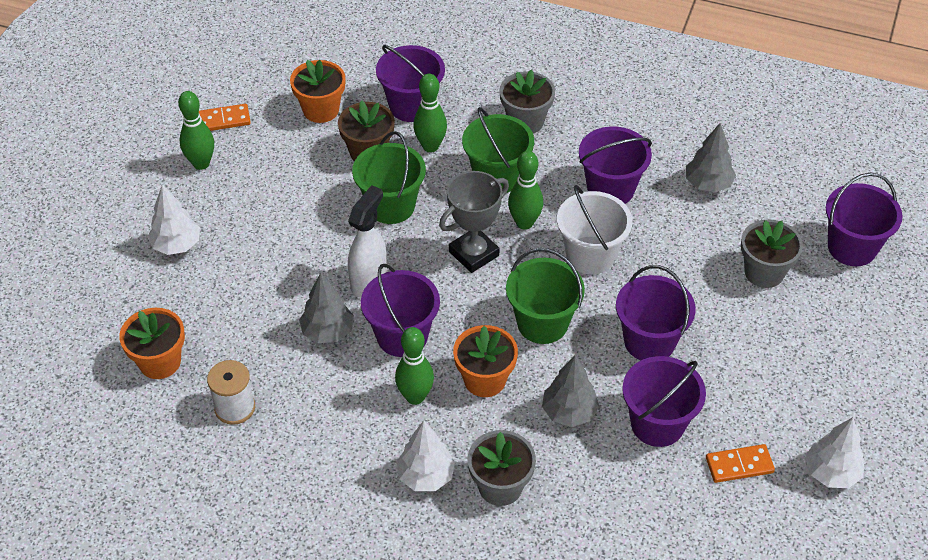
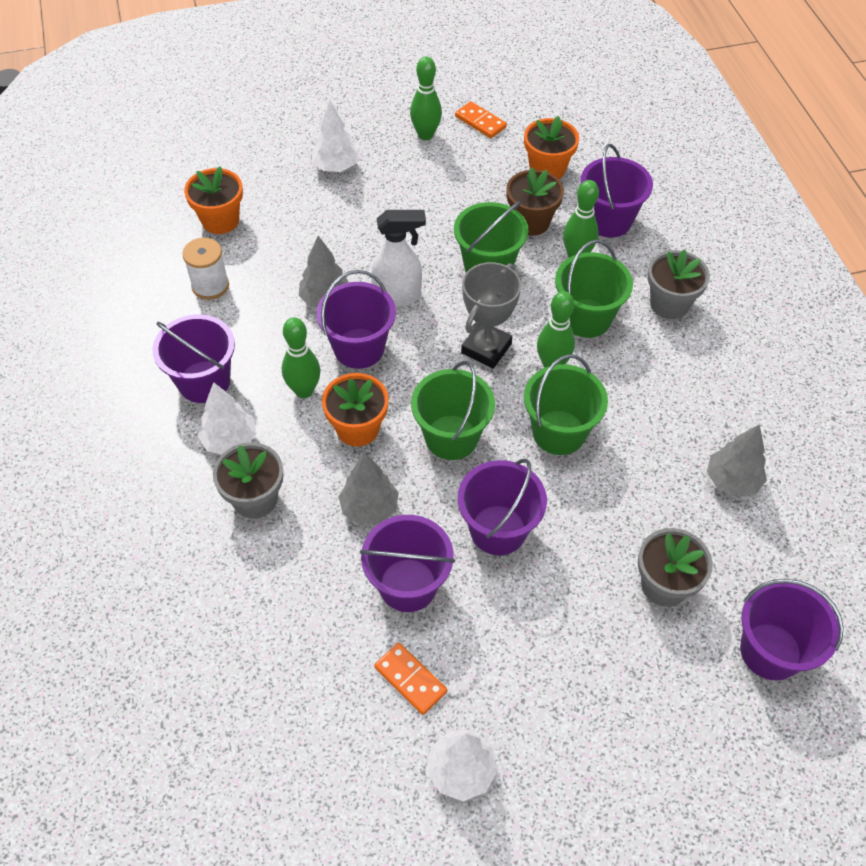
camera: 55 degrees right, 5 degrees up
grey trophy [439,171,509,273] -> grey trophy turned 75 degrees counterclockwise [461,262,521,368]
white bucket [557,185,633,275] -> green bucket [524,354,608,455]
purple bucket [579,126,652,204] -> purple bucket moved to [152,314,235,403]

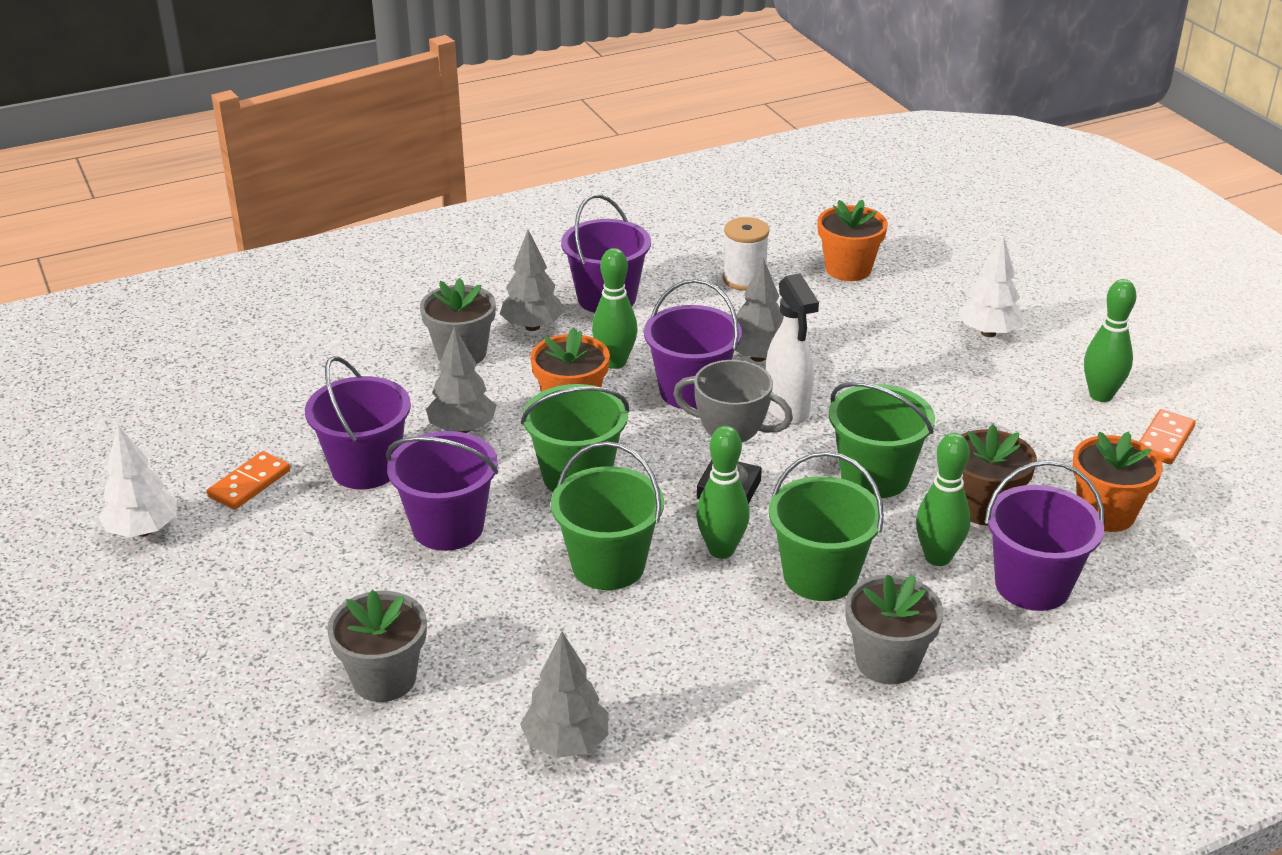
camera: 80 degrees right, 20 degrees down
white tree [198,382,256,455] -> grey tree [500,230,564,331]
purple bucket [740,579,844,681] -> none

